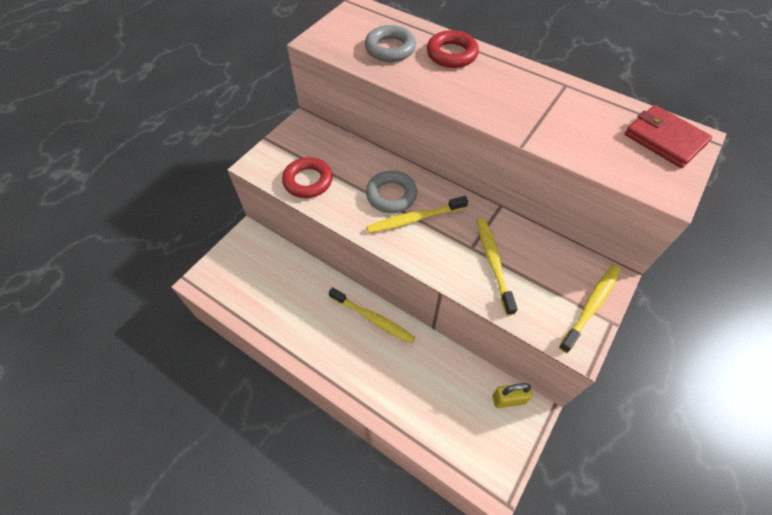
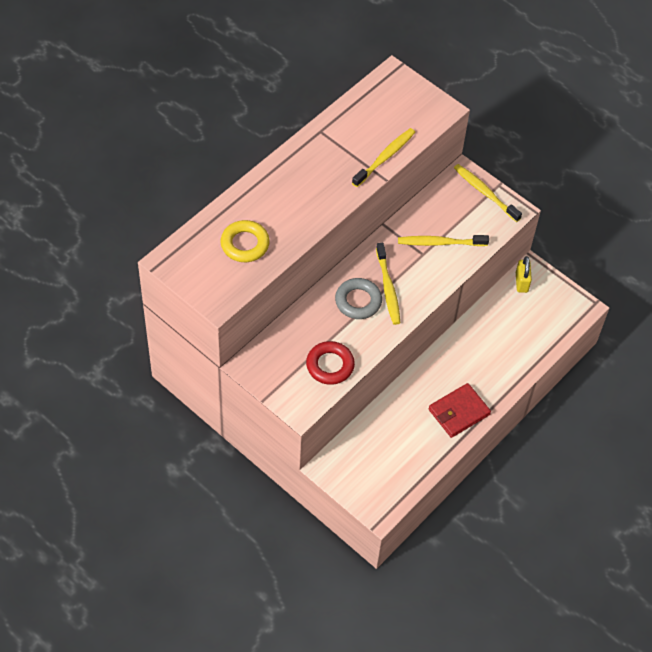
camera: 85 degrees left, 0 degrees up
yellow toothbrush [329,287,415,344] -> yellow toothbrush moved to [352,128,415,187]
grey ring [365,25,416,62] -> yellow ring [220,220,270,262]
red ring [427,30,479,68] -> none
red wallet [625,105,712,168] -> red wallet moved to [428,383,491,438]

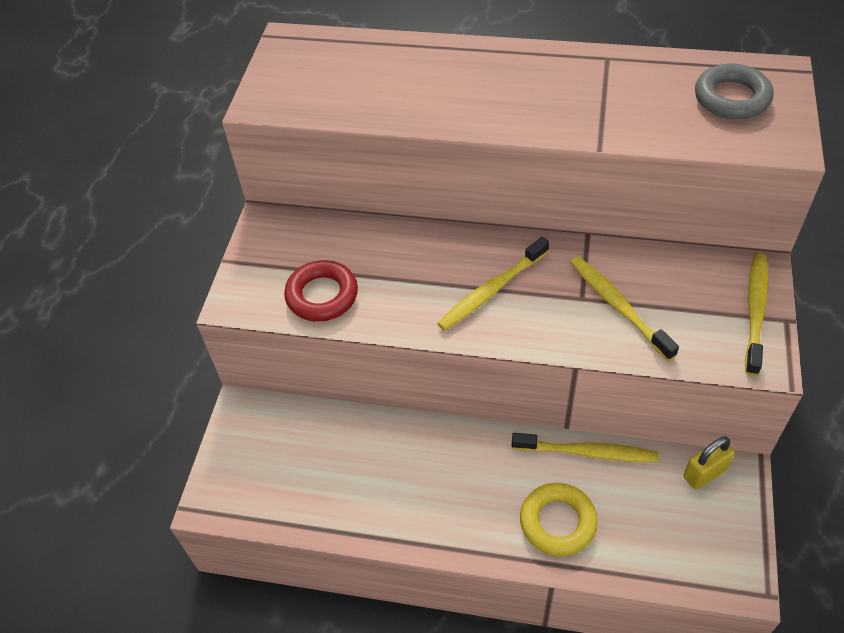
camera: 65 degrees right, 5 degrees down
yellow ring [220,220,270,262] -> yellow ring moved to [520,483,598,556]
grey ring [335,278,382,319] -> grey ring moved to [695,63,773,119]
yellow toothbrush [352,128,415,187] -> yellow toothbrush moved to [512,433,658,462]
red wallet [428,383,491,438] -> none

